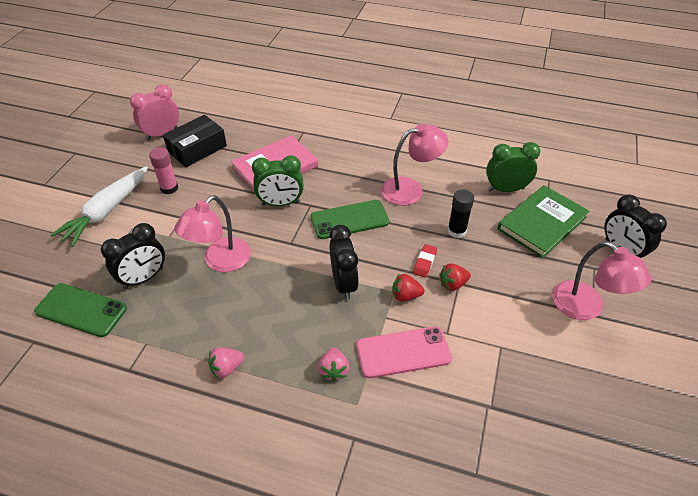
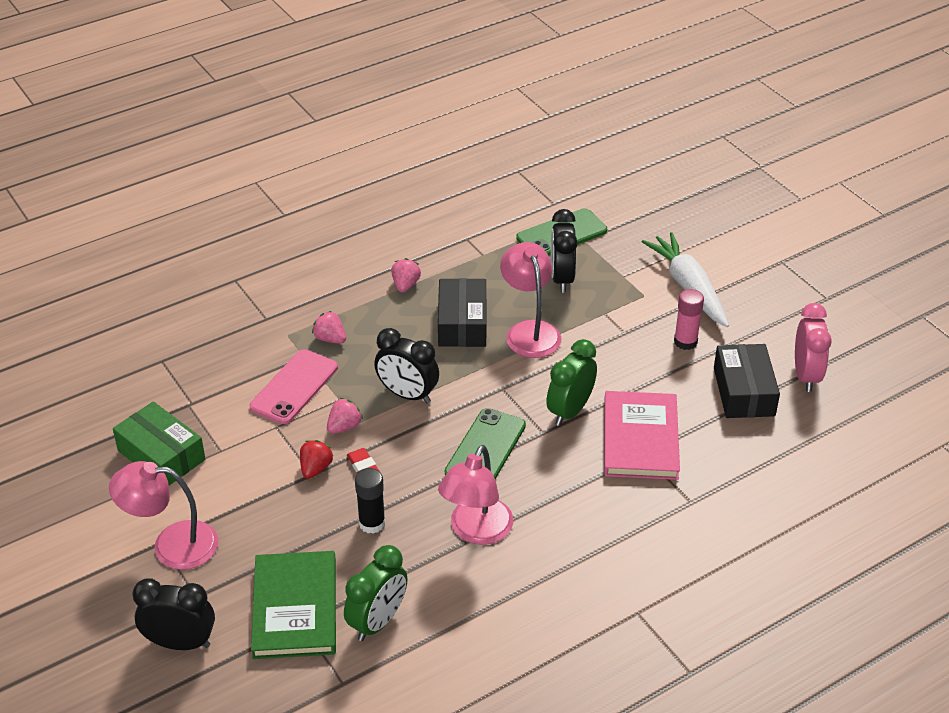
camera: 130 degrees right, 5 degrees down
red strawberry [392,273,425,301] -> pink strawberry [327,398,363,434]
none -> green box [113,401,205,485]
none -> black box [438,278,486,347]

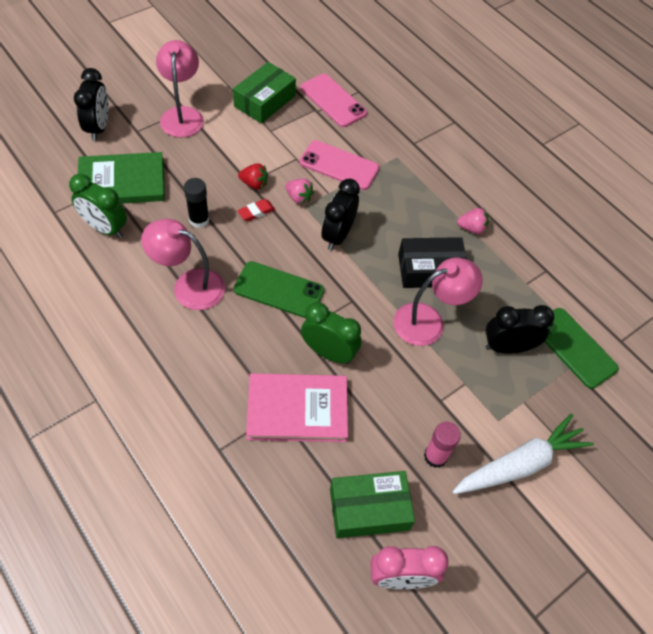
camera: 80 degrees right, 15 degrees up
pink strawberry [312,311,346,343] -> none
black box [714,344,780,418] -> green box [330,471,415,538]
none -> pink phone [300,74,367,127]

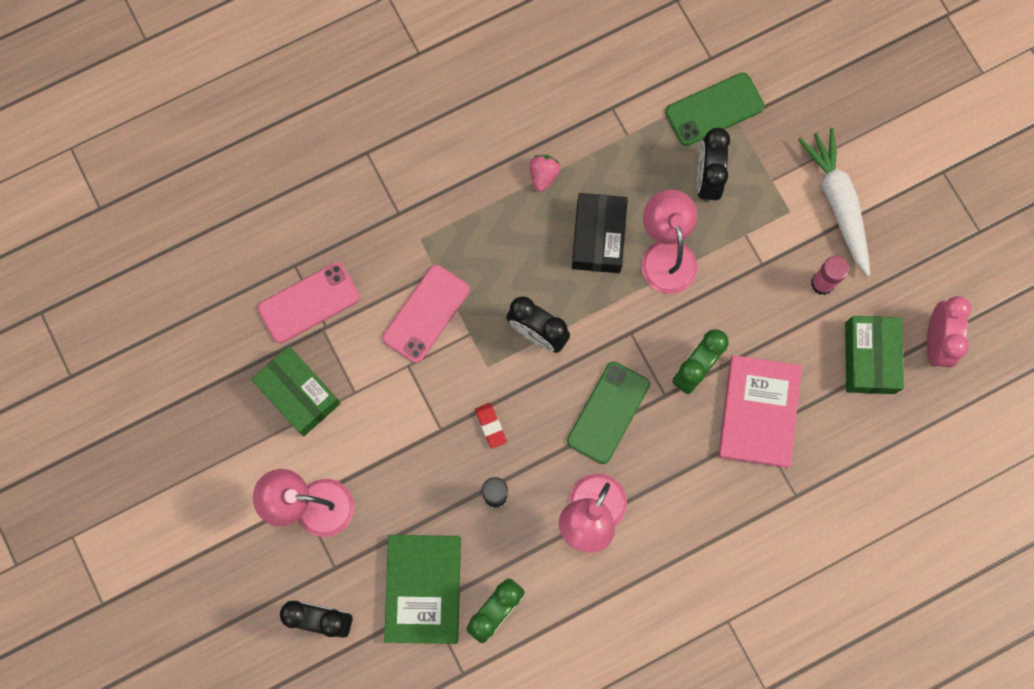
camera: 75 degrees left, 20 degrees up
red strawberry [238,163,268,189] -> none
pink strawberry [285,178,314,204] -> none

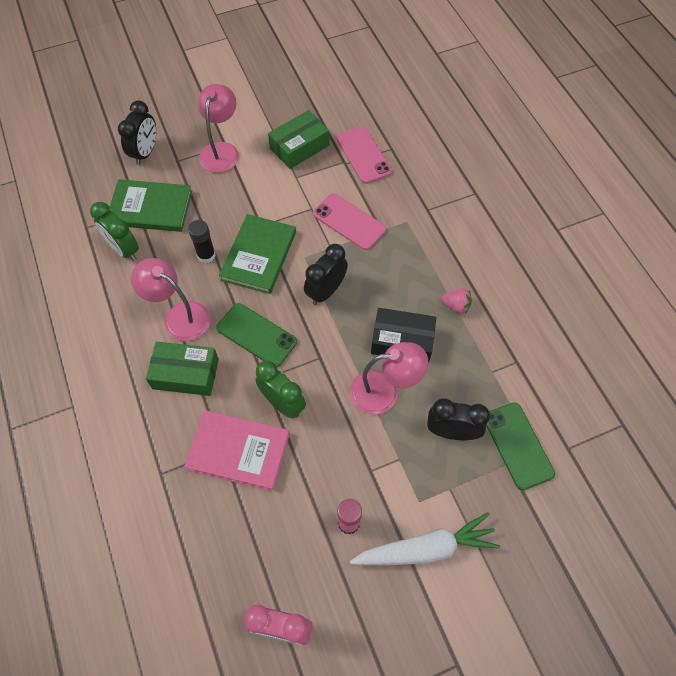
camera: 95 degrees right, 15 degrees down
red eraser [475,403,507,449] -> green book [219,214,296,294]
green box [845,316,904,394] -> green box moved to [146,342,219,396]

